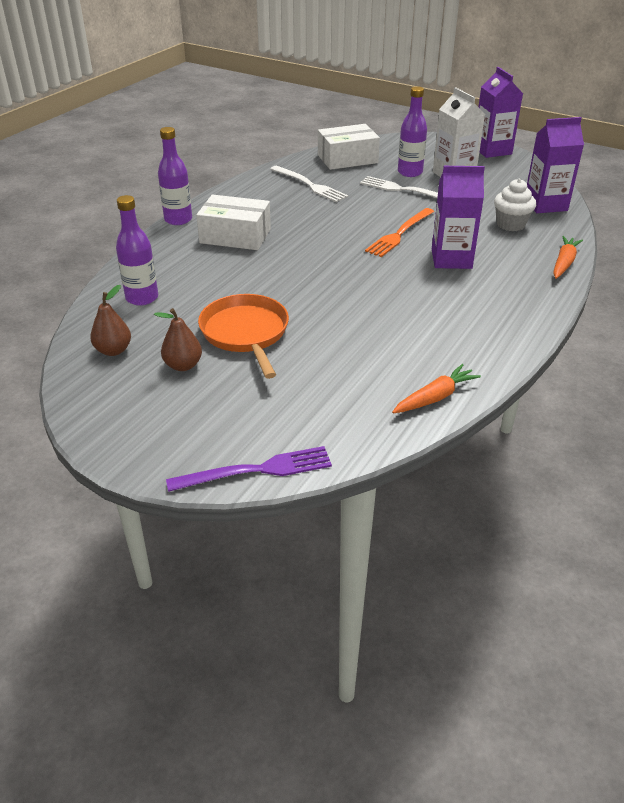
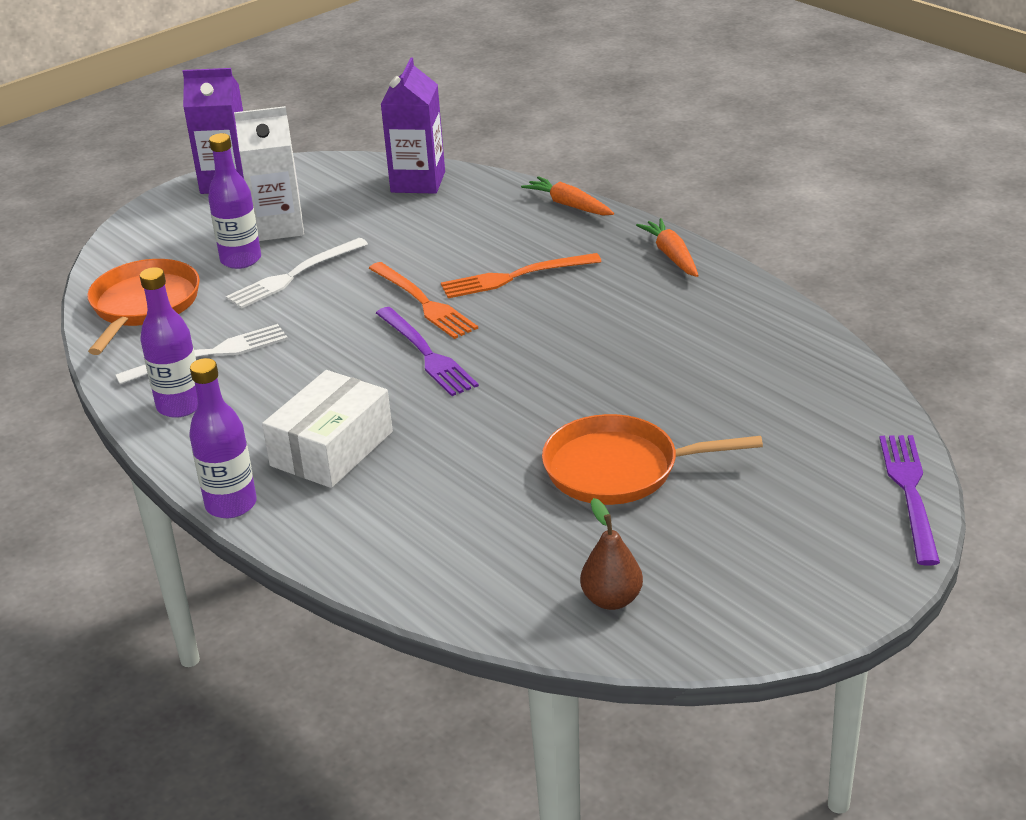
camera: 70 degrees left, 5 degrees down
purple bottle [116,195,158,306] -> purple bottle moved to [140,267,198,418]
brown pear [154,308,202,371] -> none
white box [318,124,380,170] -> orange pan [87,259,200,355]
orange carrot [392,364,481,413] -> orange carrot moved to [636,218,699,277]
purple carton [432,166,485,269] -> orange fork [441,253,602,298]
white cupcake [494,179,536,231] -> none
none -> purple fork [376,307,479,396]

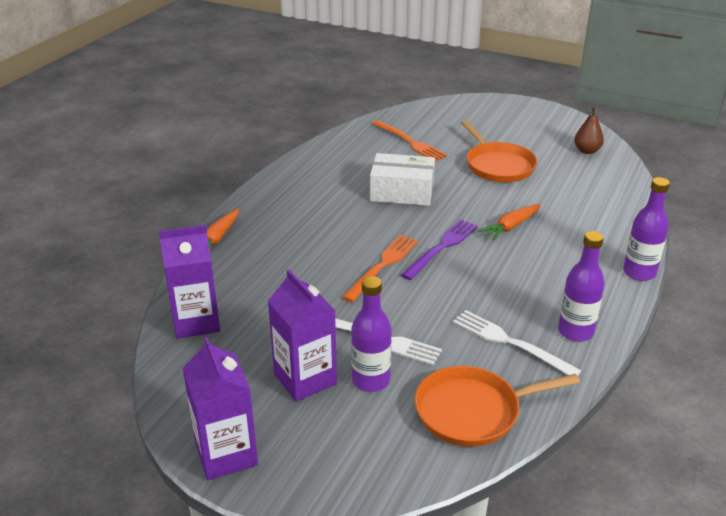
camera: 115 degrees left, 0 degrees up
white carton [234,106,304,241] -> purple carton [268,270,337,402]
white box [262,370,393,488] -> white box moved to [370,153,435,206]
orange fork [441,253,602,298] -> orange fork moved to [373,120,448,162]
orange carrot [636,218,699,277] -> orange carrot moved to [478,204,541,240]
purple fork [879,435,940,565] -> none

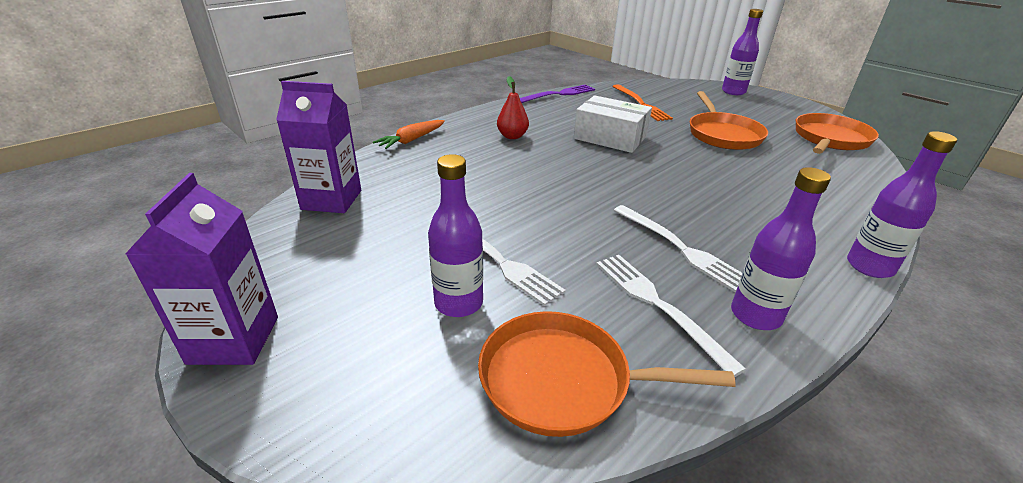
camera: 20 degrees right, 0 degrees up
purple carton [268,270,337,402] -> none
orange fork [342,235,418,302] -> none
purple fork [401,220,478,280] -> purple fork moved to [520,84,595,103]
orange carrot [478,204,541,240] -> none
brown pear [574,107,604,154] -> orange pan [796,113,879,154]
none -> red pear [497,76,529,139]
none -> white fork [613,205,742,292]
none -> purple bottle [722,9,763,95]

